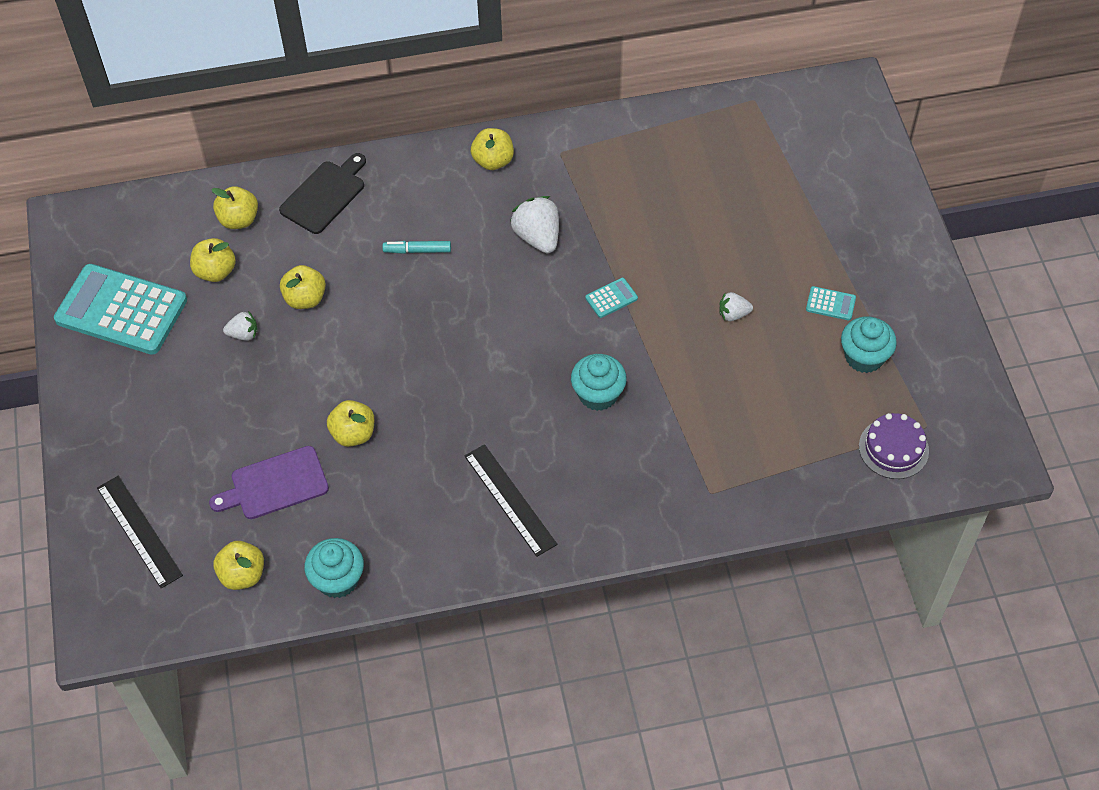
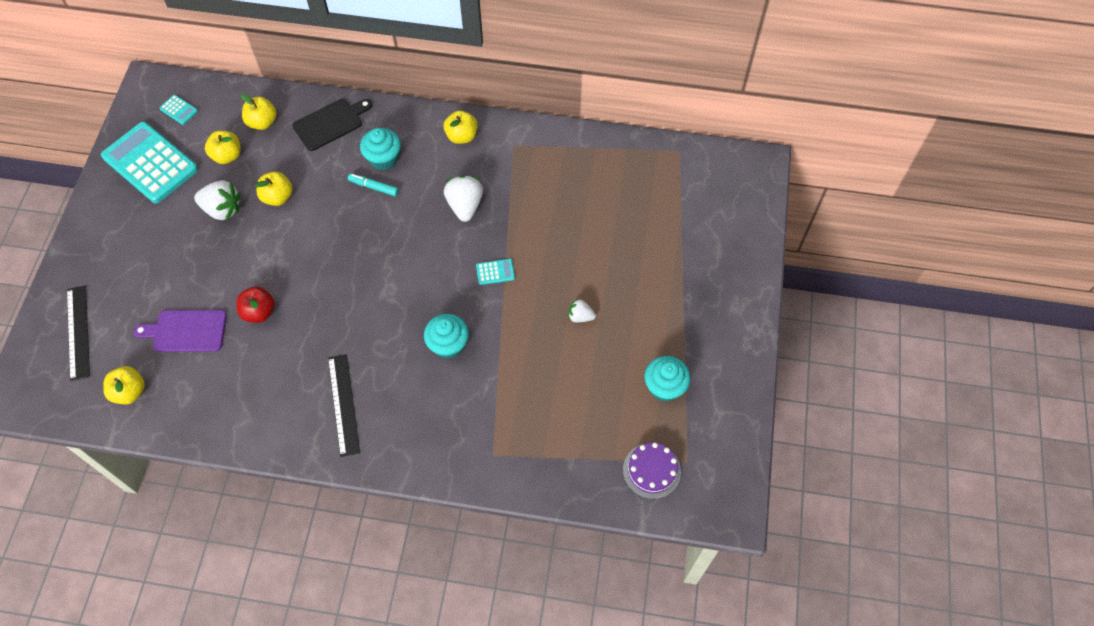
camera: 20 degrees right, 5 degrees up
white strawberry [223,311,258,341] -> white strawberry [194,180,241,221], size x1.75
turquoise cupcake [304,538,364,598] -> turquoise cupcake moved to [360,128,401,170]
yellow apple [327,400,375,447] -> red apple [236,286,275,323]
turquoise calculator [806,286,856,320] -> turquoise calculator moved to [159,95,198,125]

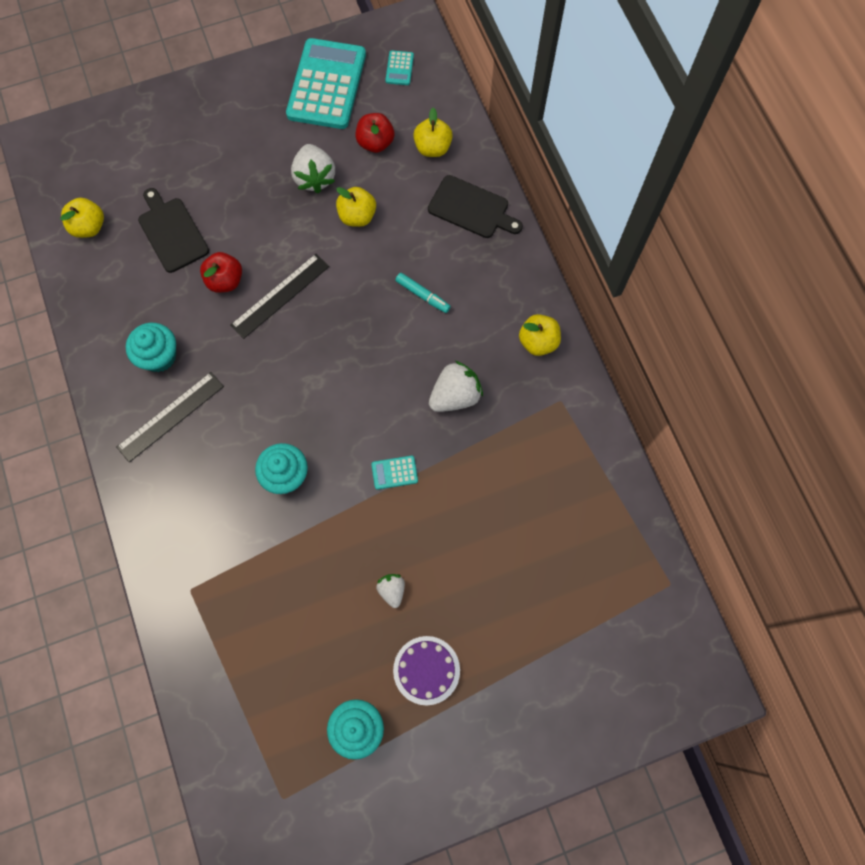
camera: 60 degrees right, 10 degrees up
black ruler [67,286,90,381] -> black ruler moved to [230,254,329,339]
purple cutting board [133,310,227,352] -> black cutting board [138,188,209,273]
yellow apple [205,131,241,164] -> red apple [355,113,394,153]
turquoise marker [348,173,399,196] -> turquoise marker turned 135 degrees clockwise [395,273,451,313]
turquoise cupcake [360,128,401,170] -> turquoise cupcake moved to [126,323,176,372]
turquoise calculator [476,259,515,285] -> turquoise calculator turned 120 degrees clockwise [371,456,418,490]
purple cake [623,442,681,499] -> purple cake moved to [393,636,460,705]

